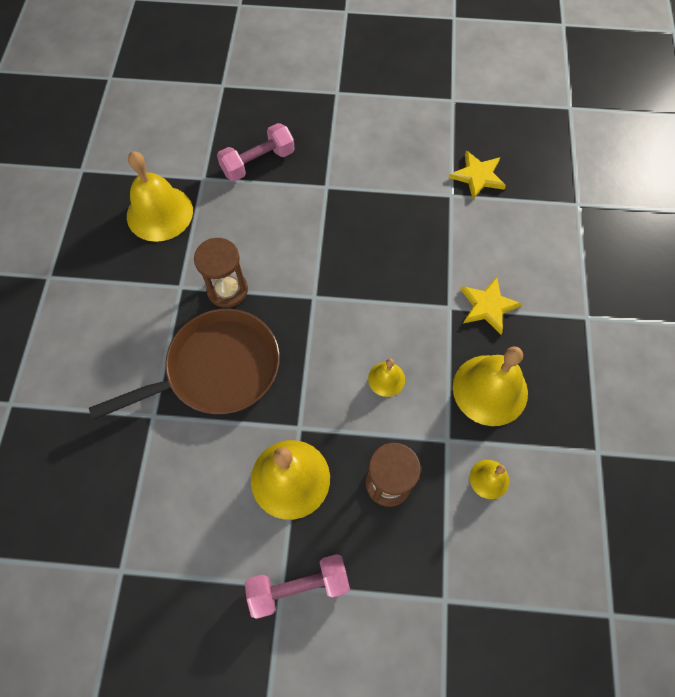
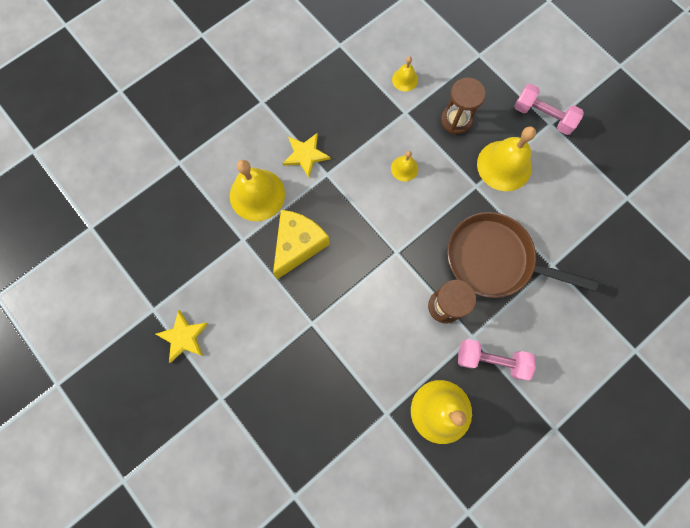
camera: 135 degrees left, 10 degrees up
pink dumbbell [217,123,295,182] -> pink dumbbell moved to [458,339,536,380]
yellow star [449,151,506,199] -> yellow star moved to [156,310,208,363]
yellow bell [453,347,528,426] -> yellow bell moved to [230,160,285,221]
none -> yellow cheese [273,210,330,279]

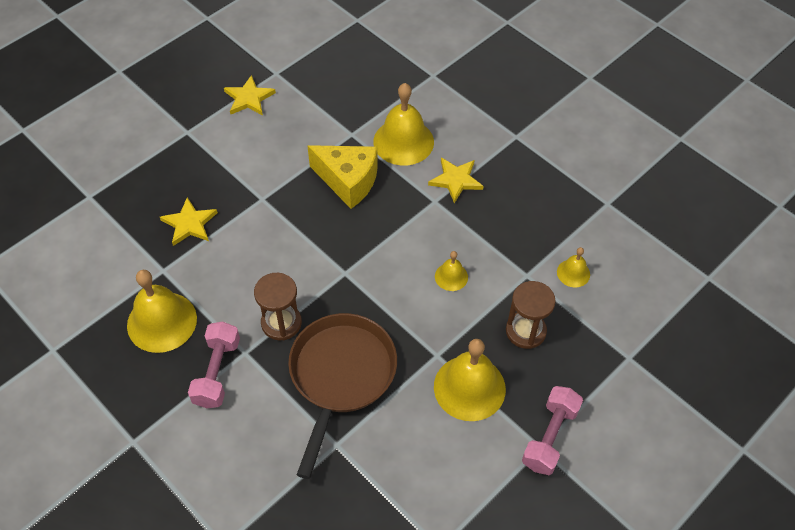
camera: 85 degrees right, 20 degrees down
none -> yellow star [160,197,218,246]

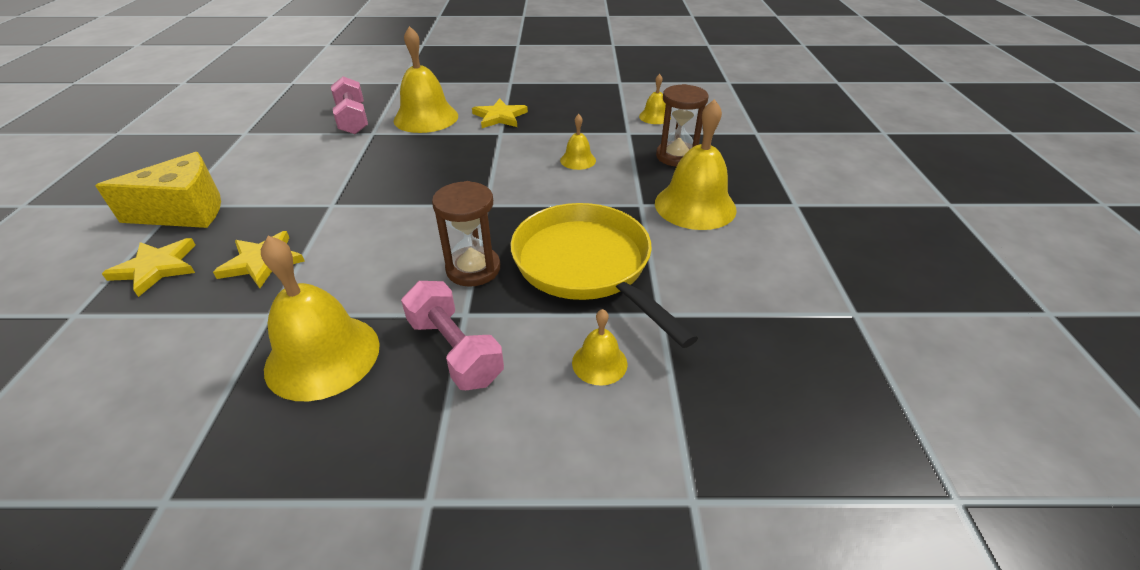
camera: 45 degrees left, 15 degrees down
yellow star [224,75,276,115] -> yellow star moved to [102,238,195,297]
brown pan [288,313,397,479] -> yellow pan [511,203,698,348]
yellow cheese [308,145,378,209] -> yellow cheese moved to [95,152,221,228]
pink dumbbell [522,386,583,475] -> pink dumbbell moved to [331,76,368,134]
none -> yellow bell [572,309,627,386]

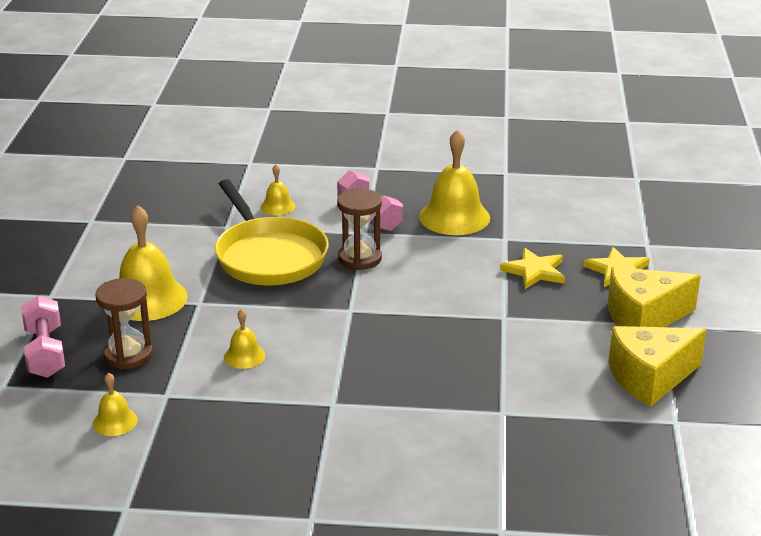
camera: 175 degrees left, 10 degrees down
pink dumbbell [331,76,368,134] -> pink dumbbell moved to [21,295,65,378]
yellow bell [394,26,458,133] -> none
yellow star [472,99,528,128] -> none
none -> yellow cheese [608,326,707,407]

